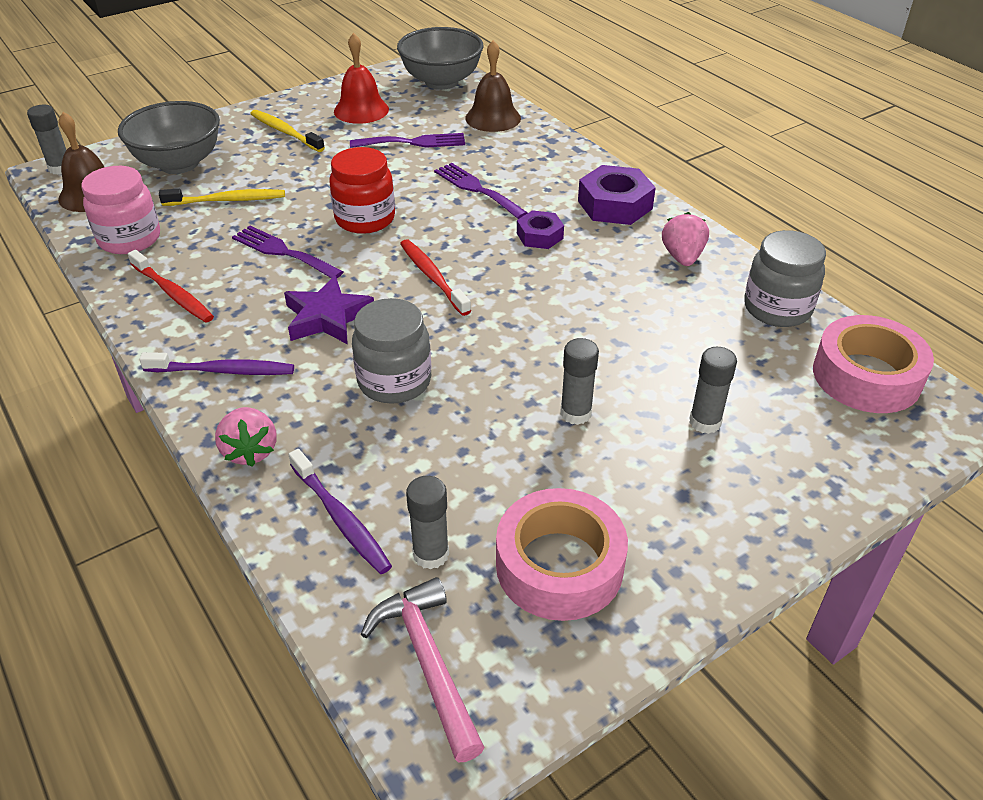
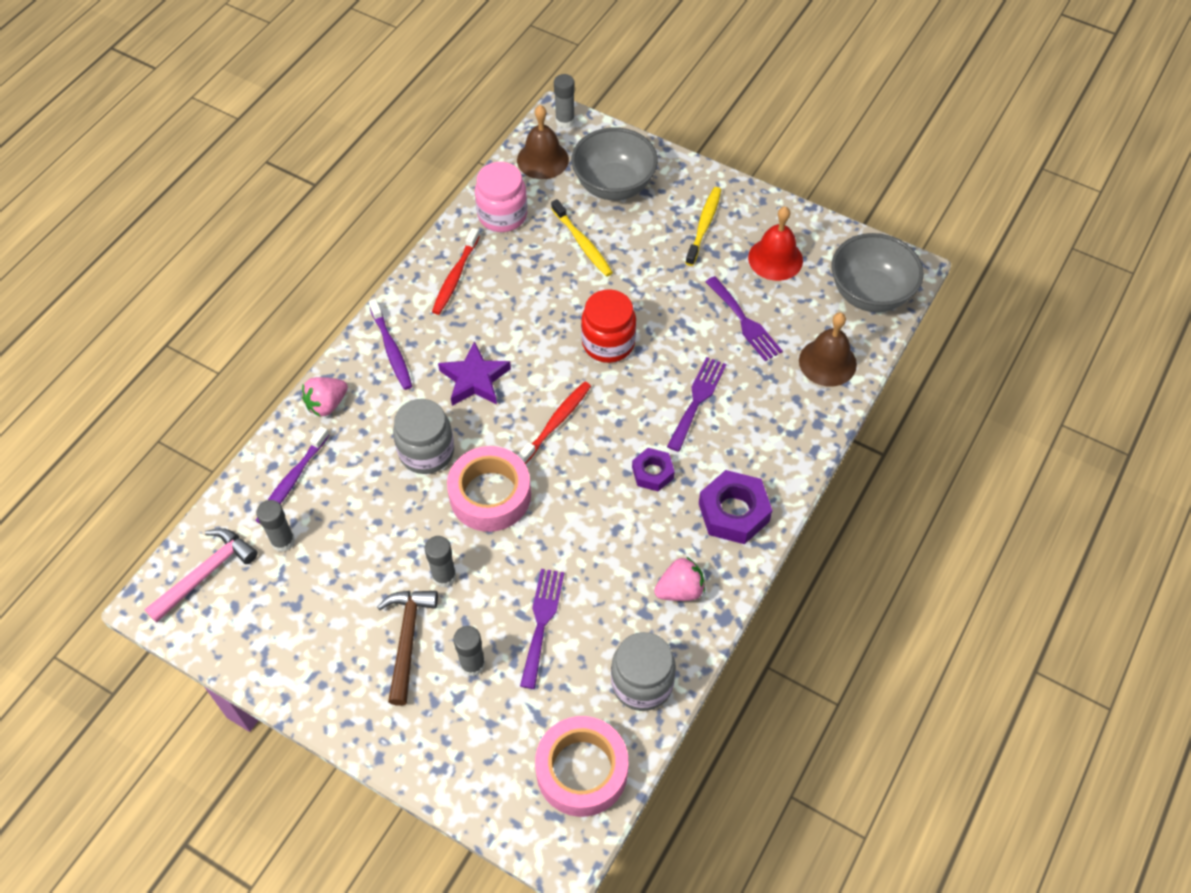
camera: 65 degrees right, 15 degrees up
purple fork [232,226,344,278] -> purple fork moved to [520,569,564,689]
pink tape [496,488,628,621] -> pink tape moved to [447,446,531,532]
none -> brown hammer [377,591,438,706]

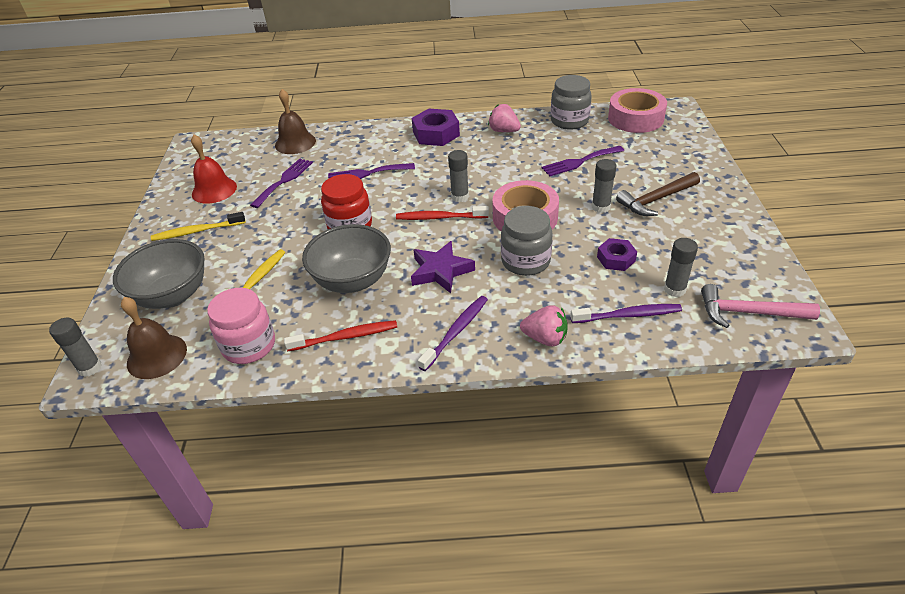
camera: 120 degrees left, 15 degrees down
grey glue stick [453,626,485,676] -> grey glue stick moved to [448,150,469,202]
purple nut [632,448,675,492] -> purple nut moved to [597,238,637,271]
grey bowl [832,233,924,312] -> grey bowl moved to [302,224,391,293]

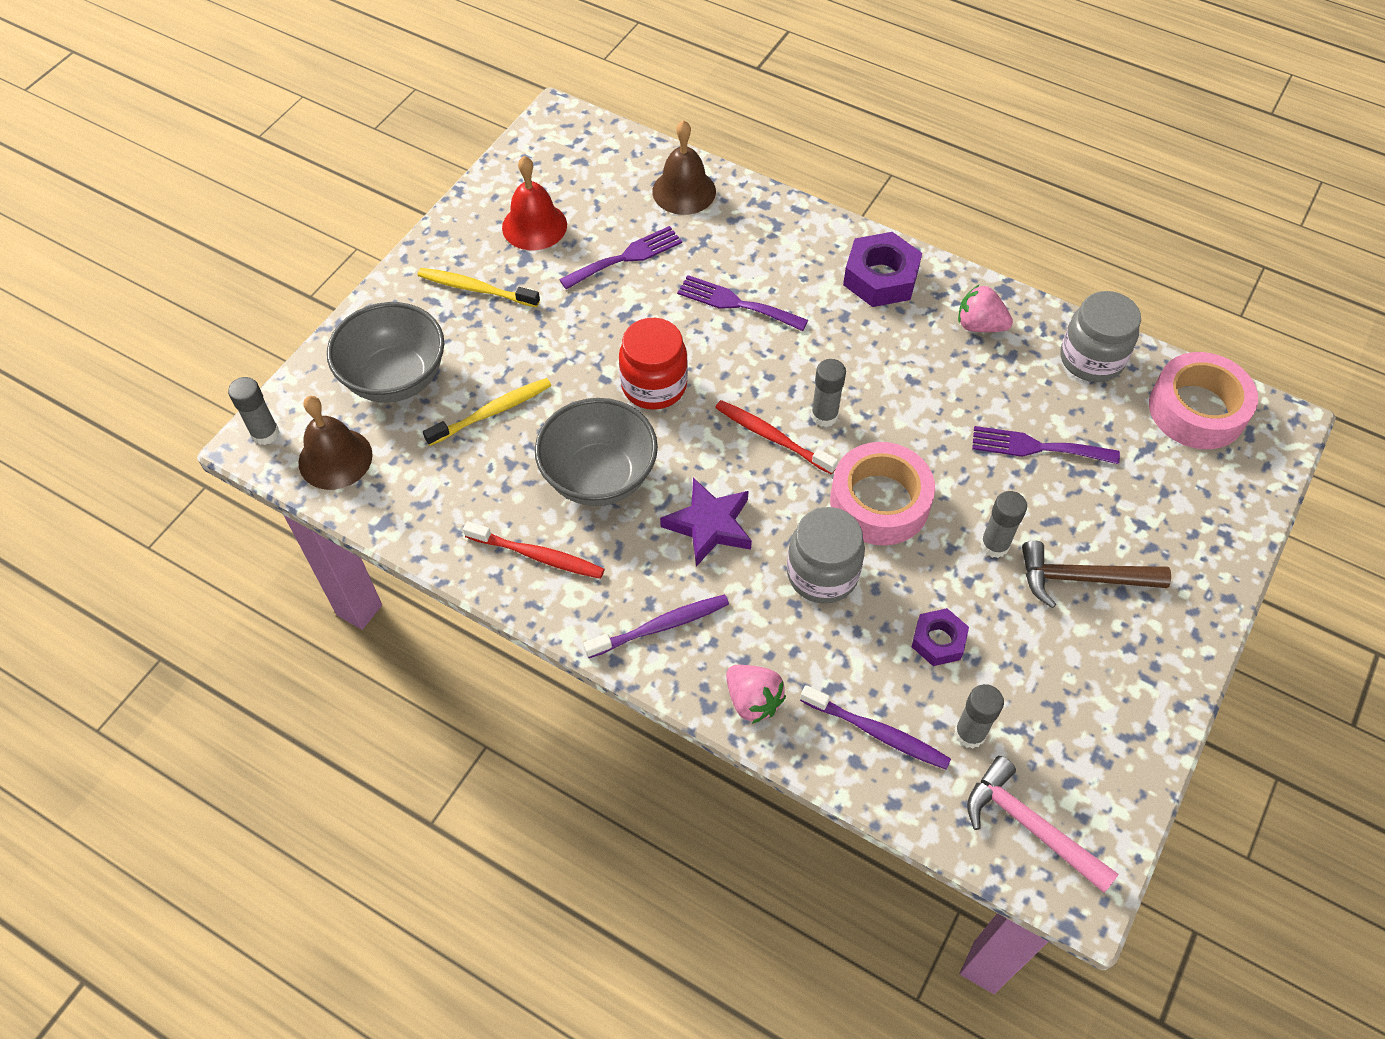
camera: 30 degrees right, 15 degrees up
pink jar [207,288,275,364] -> none
pink strawberry [488,104,521,132] -> pink strawberry turned 45 degrees counterclockwise [958,285,1013,332]

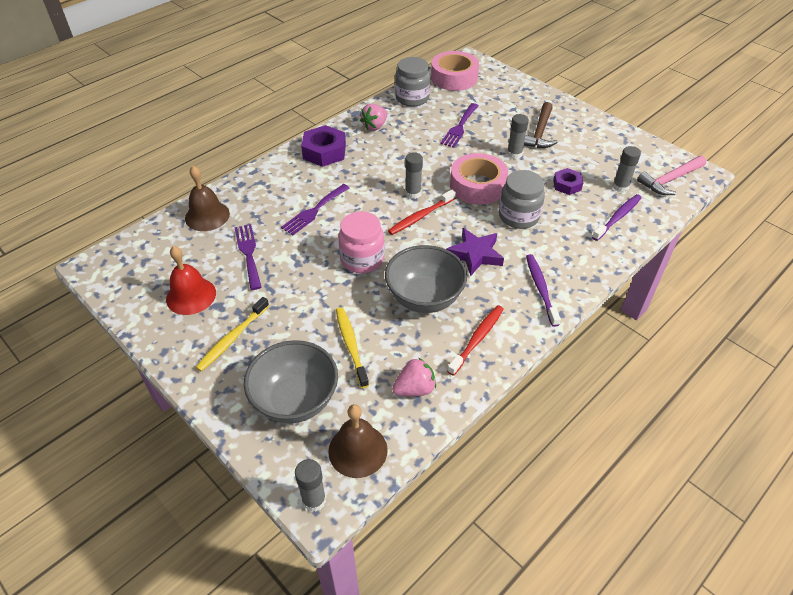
camera: 75 degrees left, 10 degrees down
red jar [619,318,688,410] -> pink jar [338,212,385,273]
pink strawberry [726,665,786,724] -> pink strawberry moved to [392,358,436,396]

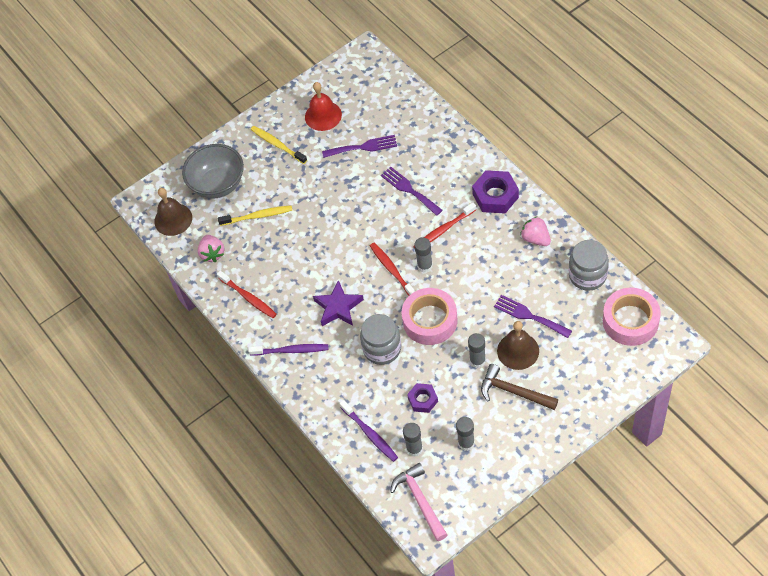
camera: 105 degrees right, 10 degrees up
brown bell [185,166,230,231] -> brown bell moved to [497,321,539,370]
grey glue stick [295,459,326,512] -> grey glue stick moved to [456,417,475,451]
pink jar [338,212,385,273] -> none
grey bowl [385,245,467,313] -> none
none -> red toothbrush [413,202,476,248]

